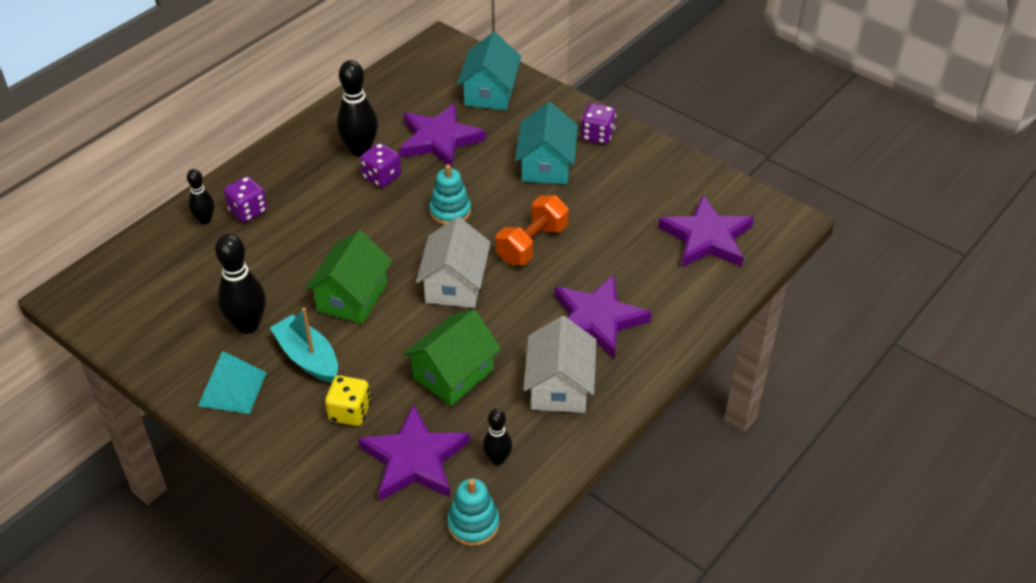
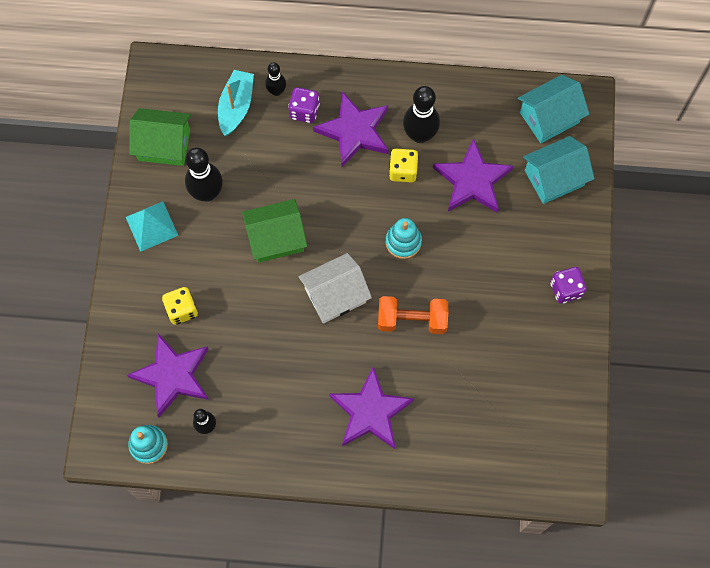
camera: 55 degrees right, 25 degrees up
turquoise boat [270,308,338,383] -> turquoise boat moved to [218,70,254,136]
purple dice [360,143,401,188] -> yellow dice [389,149,419,182]
green house [403,309,501,406] -> green house moved to [130,108,191,166]
turquoise house [515,102,578,184] -> turquoise house moved to [518,75,589,143]
white house [523,316,596,413] -> none
purple star [658,195,754,267] -> purple star moved to [313,92,388,167]

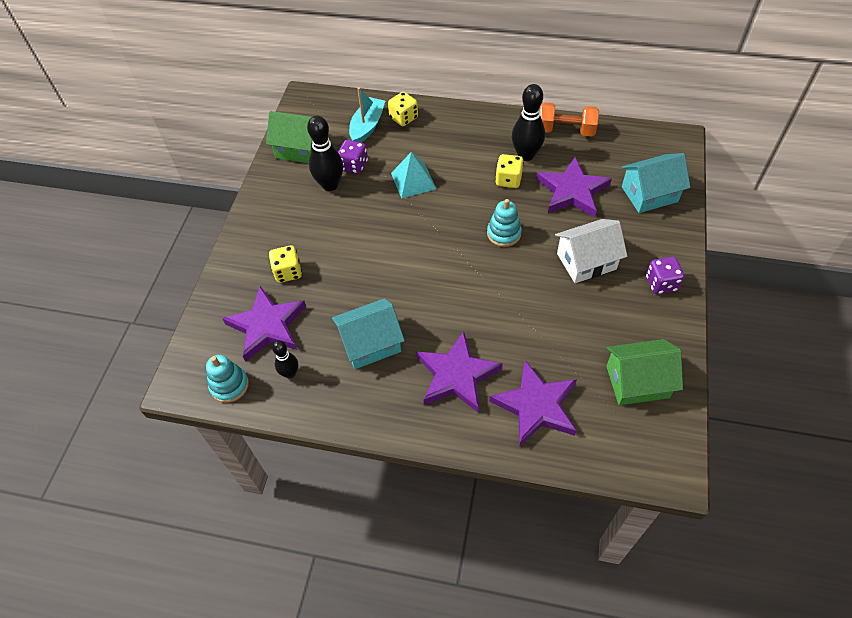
camera: 10 degrees right, 15 degrees down
turquoise pyramid [126,201,178,252] -> turquoise pyramid moved to [391,152,436,199]
green house [242,199,307,263] -> green house moved to [606,339,683,405]
black bowling pin [265,62,286,96] -> yellow dice [388,92,418,126]
purple dice [288,87,320,123] -> purple dice moved to [338,140,368,174]
white house [299,253,372,323] -> white house moved to [555,219,628,283]
purple star [313,92,388,167] -> purple star moved to [489,360,577,447]
orange dumbbell [378,296,448,334] -> orange dumbbell moved to [540,102,599,137]
turquoise house [518,75,589,143] -> turquoise house moved to [332,298,405,369]

